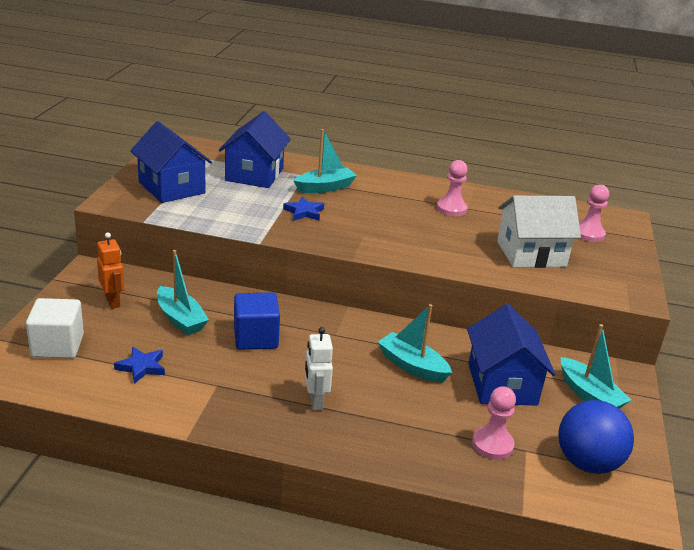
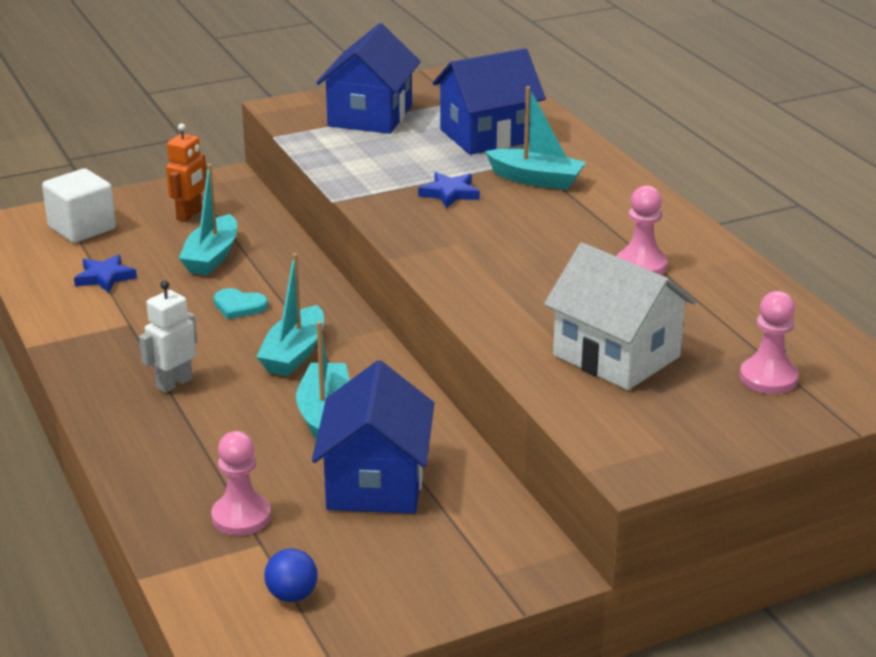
camera: 55 degrees right, 0 degrees up
blue cube [234,292,280,350] -> turquoise heart [214,288,268,319]
blue house [467,304,555,406] -> blue house turned 45 degrees counterclockwise [312,360,434,514]
blue ball [558,400,634,474] -> blue ball [264,549,318,602], size x0.50
turquoise boat [561,324,631,409] -> turquoise boat moved to [256,253,324,376]

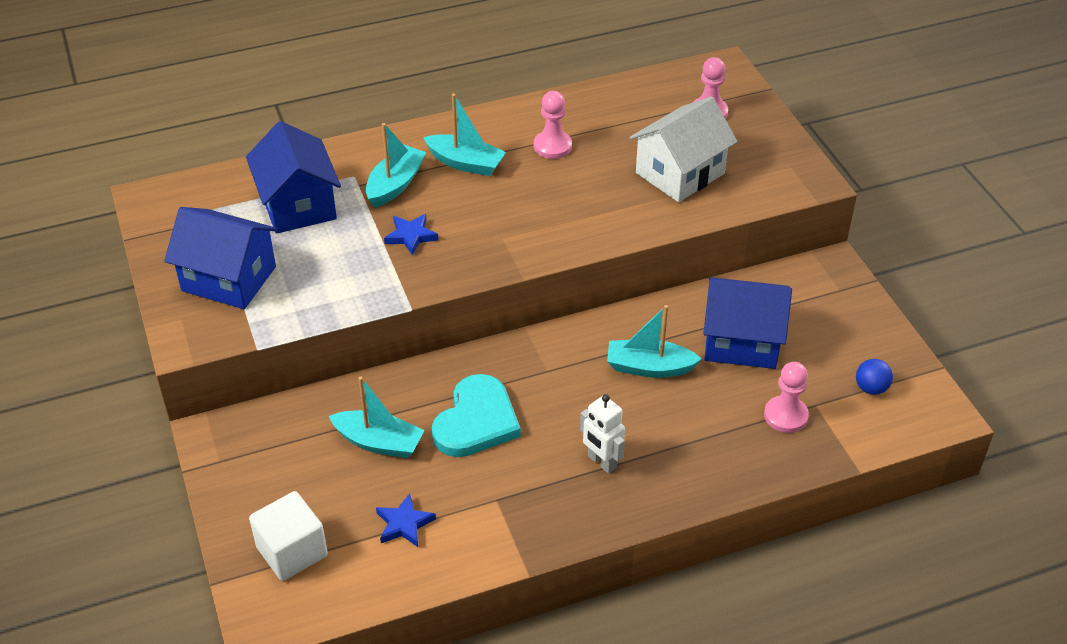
camera: 85 degrees left, 15 degrees up
orange robot [166,123,206,222] -> none
turquoise heart [214,288,268,319] -> turquoise heart [431,374,521,457], size x2.00
turquoise boat [256,253,324,376] -> turquoise boat moved to [423,94,506,176]

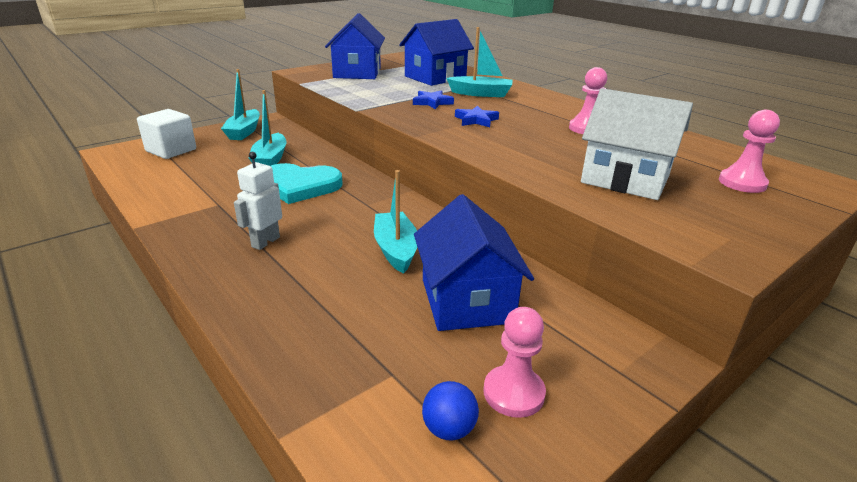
camera: 70 degrees right, 15 degrees down
blue star [376,493,436,547] -> blue star moved to [455,106,499,127]
turquoise boat [423,94,506,176] -> turquoise boat moved to [221,69,260,140]
pink pawn [764,362,809,433] -> pink pawn moved to [484,307,546,418]

